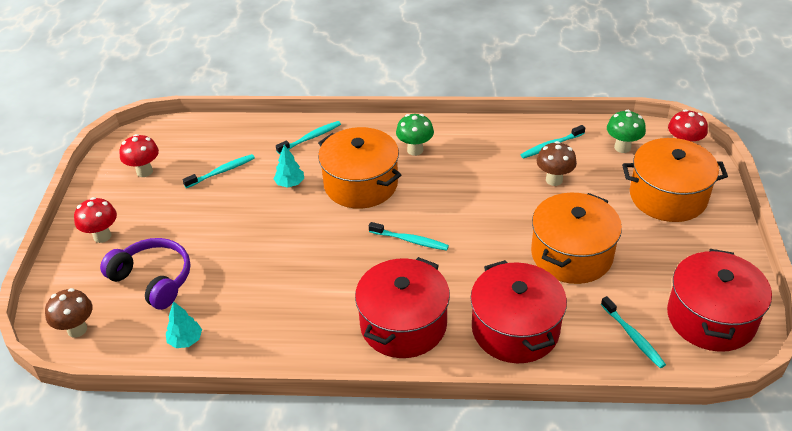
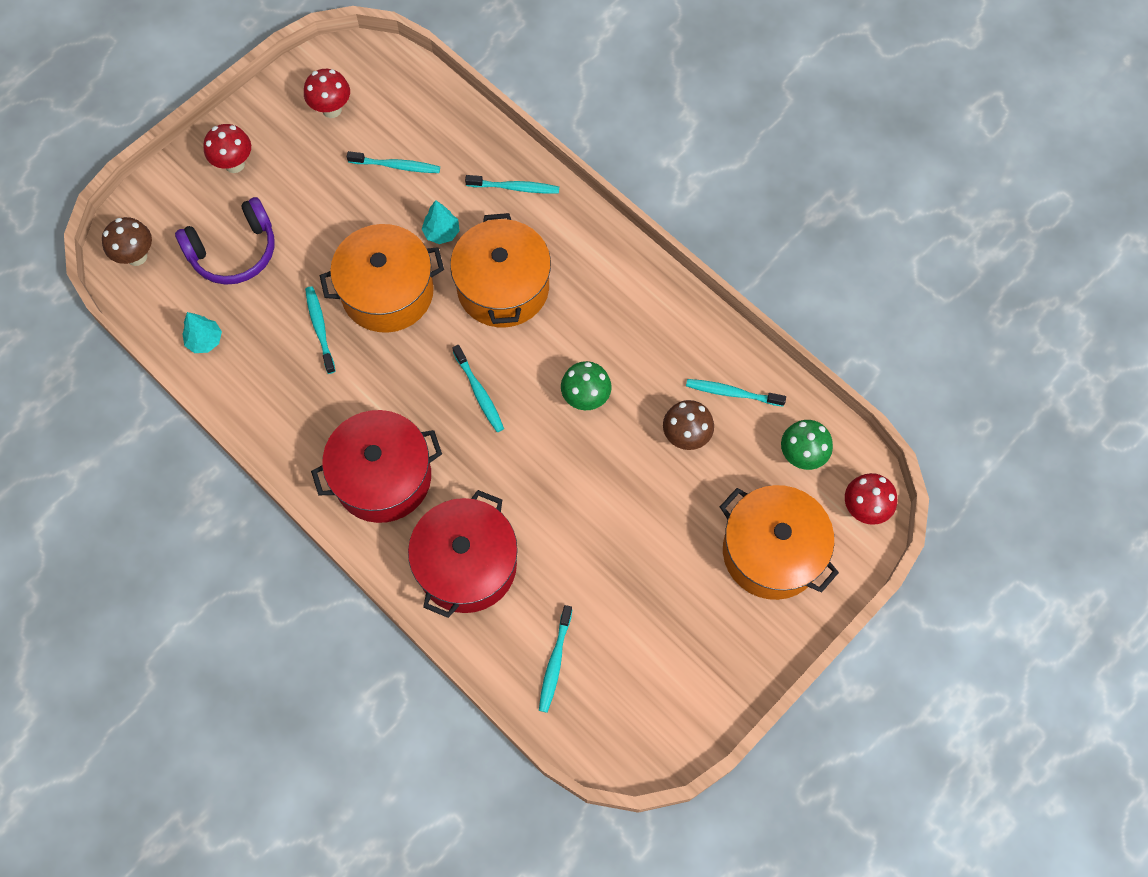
camera: 40 degrees right, 25 degrees up
purple headphones [100,238,190,310] -> purple headphones turned 75 degrees clockwise [175,197,274,285]
green mushroom [396,114,434,156] -> green mushroom moved to [561,361,612,410]
orange pot [531,193,622,284] -> orange pot moved to [320,224,444,333]
red pot [667,249,772,352] -> none
none -> turquoise toothbrush [305,286,336,374]

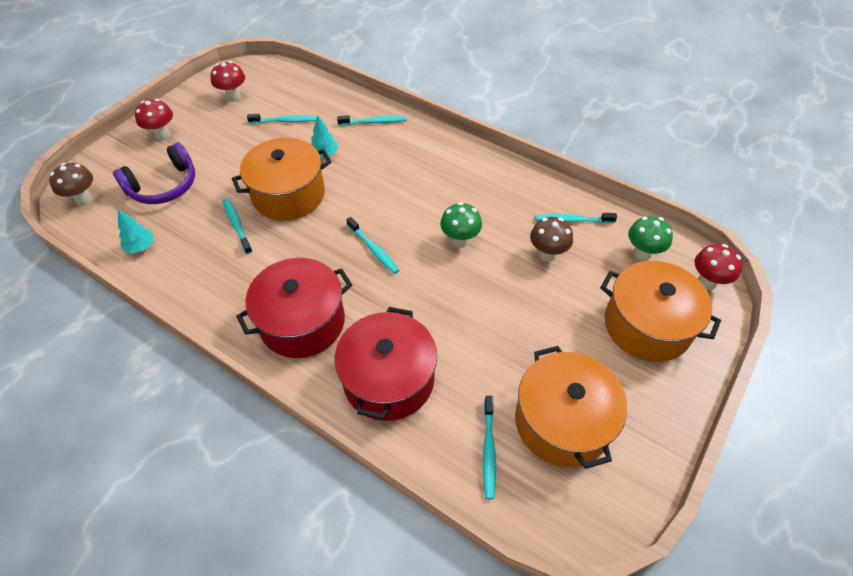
camera: 10 degrees left, 15 degrees down
orange pot [450,213,551,327] -> orange pot moved to [515,346,627,469]

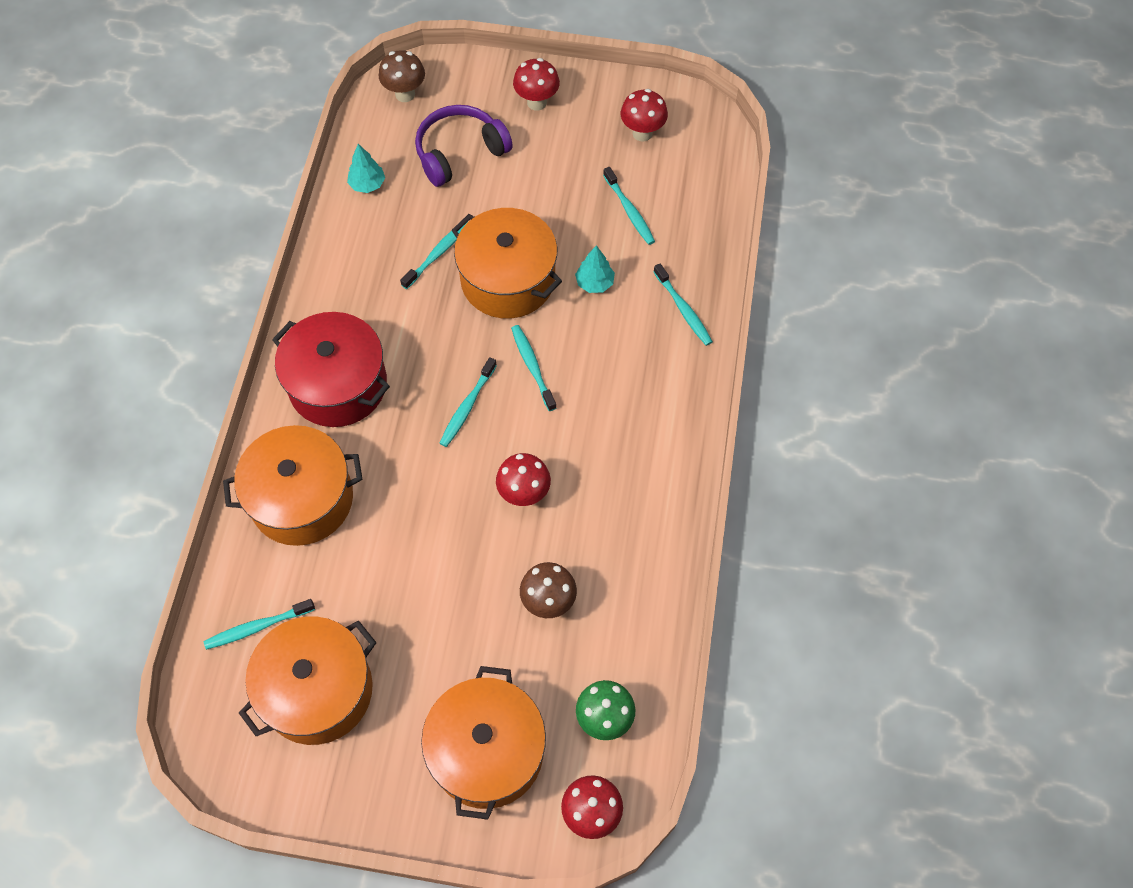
camera: 65 degrees right, 10 degrees up
purple headphones [113,142,195,204] -> purple headphones turned 120 degrees clockwise [415,105,513,187]
red pot [335,307,437,421] -> orange pot [223,425,363,546]
green mushroom [440,202,482,248] -> red mushroom [496,453,551,506]
turquoise toothbrush [535,213,617,223] -> turquoise toothbrush moved to [511,325,556,411]

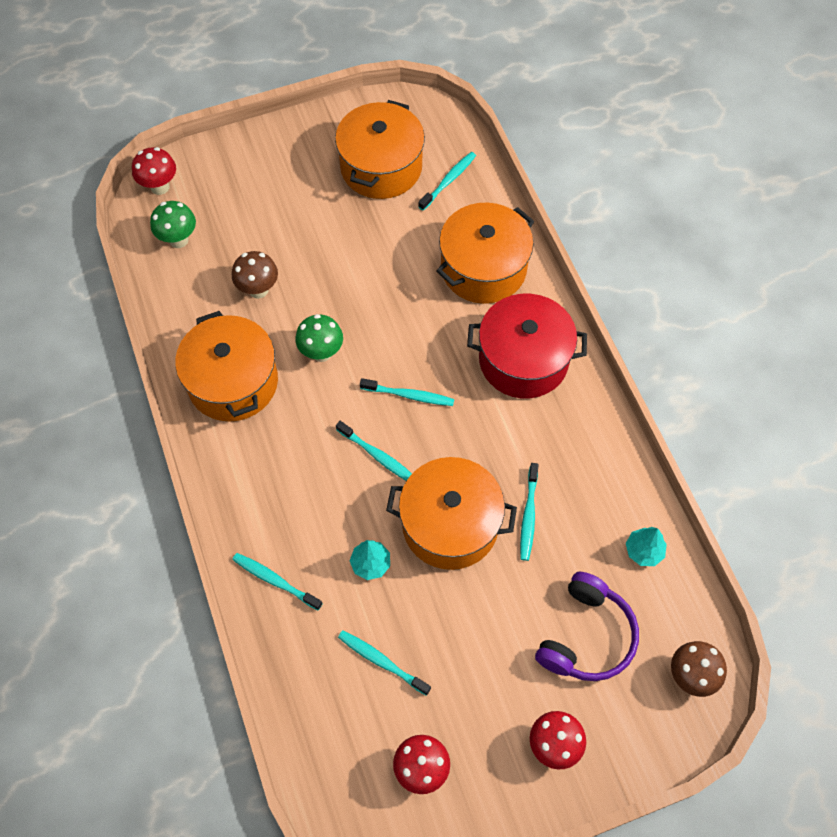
camera: 150 degrees right, 0 degrees up
orange pot [421,666,546,820] -> orange pot moved to [175,311,278,422]
turquoise toothbrush [440,357,497,447] -> turquoise toothbrush turned 105 degrees clockwise [360,378,454,406]
red mushroom [496,453,551,506] -> green mushroom [295,314,343,362]

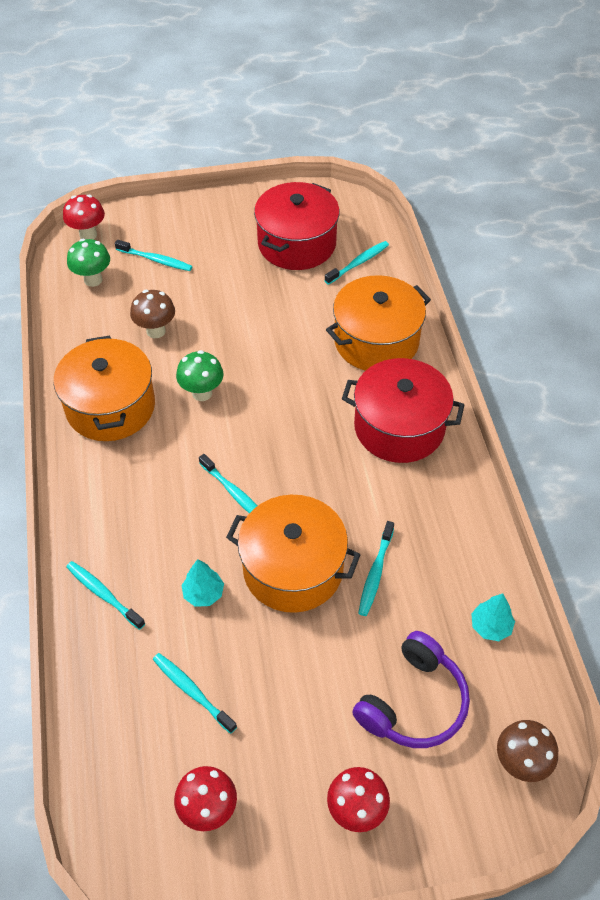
camera: 10 degrees right, 10 degrees down
orange pot [335,100,425,199] -> red pot [254,182,340,270]
turquoise toothbrush [360,378,454,406] -> turquoise toothbrush moved to [115,240,192,271]

